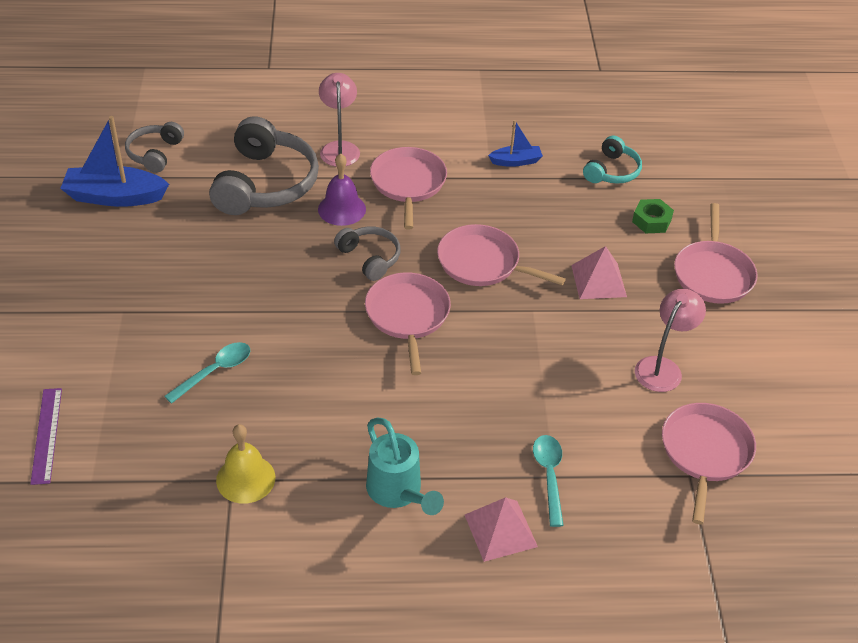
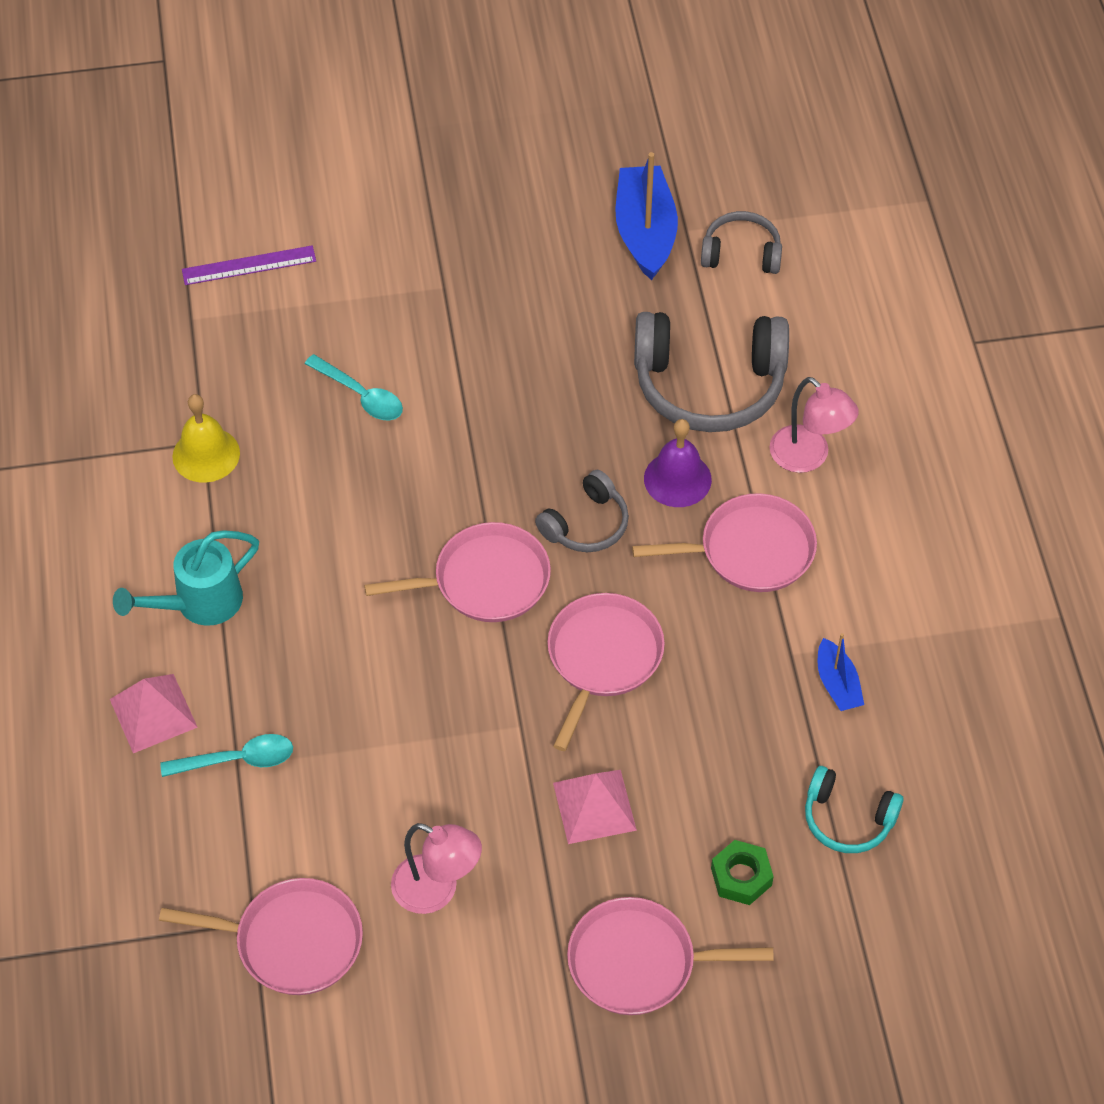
camera: 85 degrees right, 10 degrees up
pink lamp [319,73,360,167] -> pink lamp turned 60 degrees clockwise [770,377,859,473]

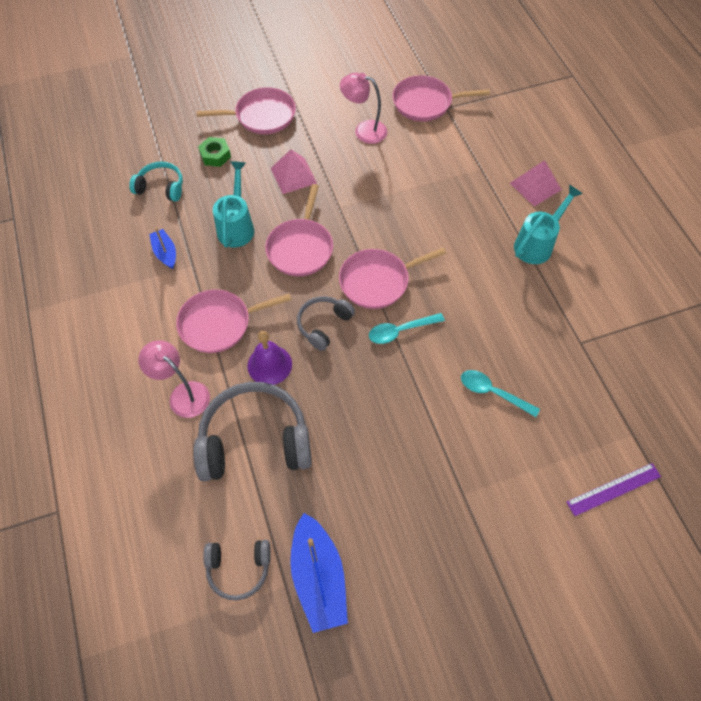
camera: 170 degrees right, 5 degrees up
turquoise spoon [160,734,293,777] -> turquoise spoon moved to [369,313,445,344]
yellow bell [172,394,240,483] -> none
none -> turquoise watering can [213,161,254,248]

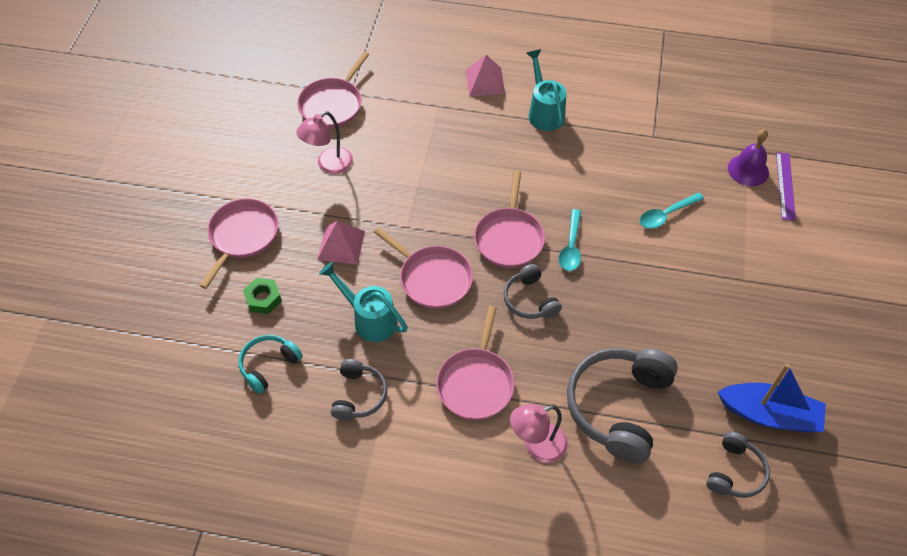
camera: 60 degrees left, 5 degrees down
blue boat [149,227,176,269] -> grey headphones [331,359,387,420]
purple bell [247,331,292,385] -> purple bell moved to [728,129,769,186]

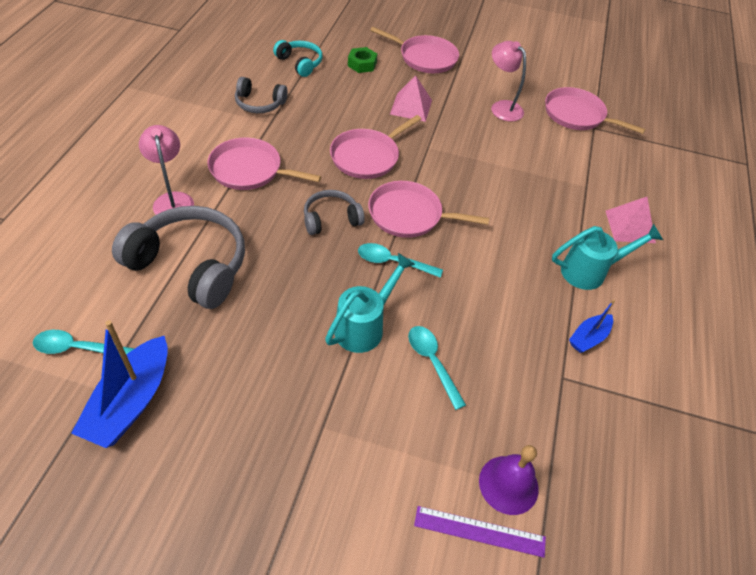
camera: 90 degrees right, 5 degrees down
turquoise watering can [319,262,408,342] -> turquoise watering can moved to [325,253,415,353]
grey headphones [706,432,770,498] -> turquoise spoon [33,330,135,357]
none -> blue boat [569,300,615,353]

